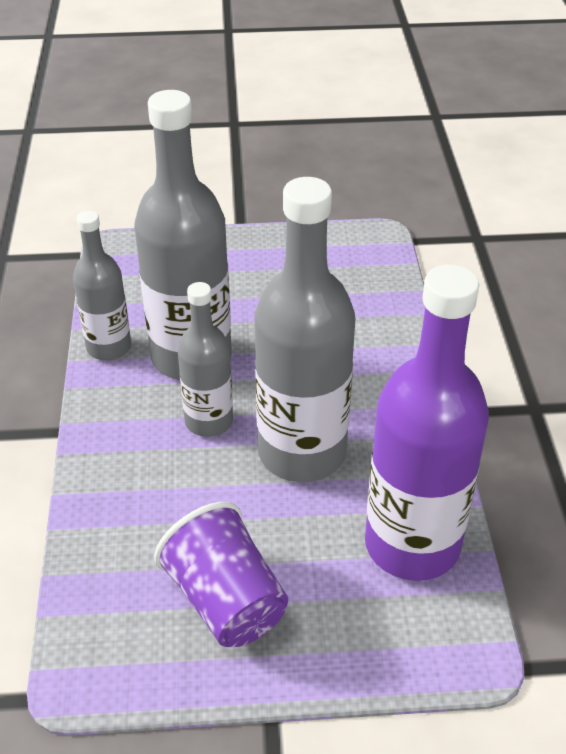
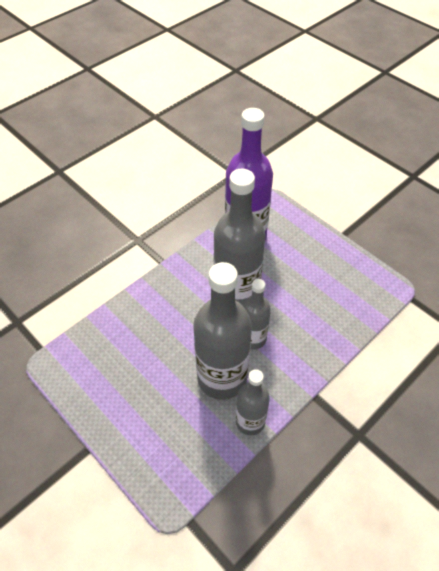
camera: 130 degrees left, 10 degrees up
purple cup [154,502,288,647] -> none

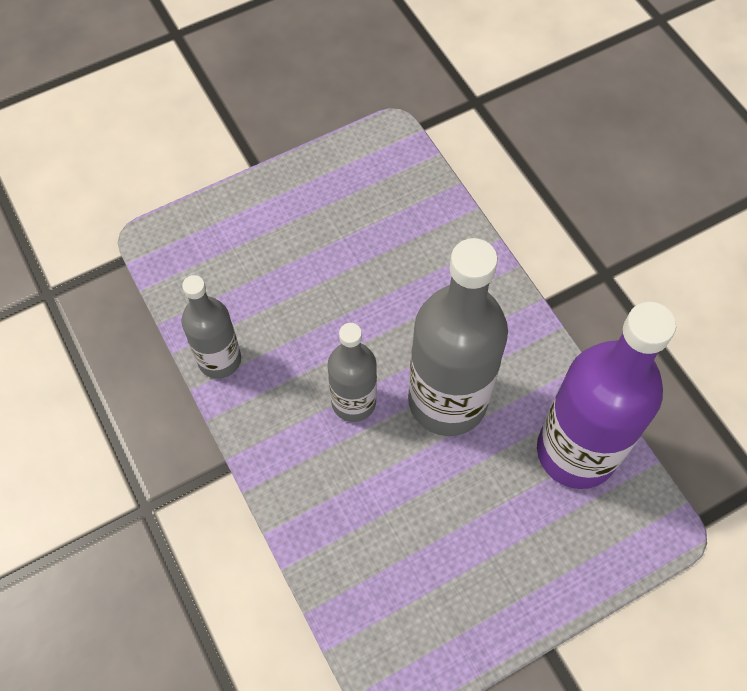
camera: 105 degrees right, 10 degrees up
grey bottle [193,262,252,400] -> none

